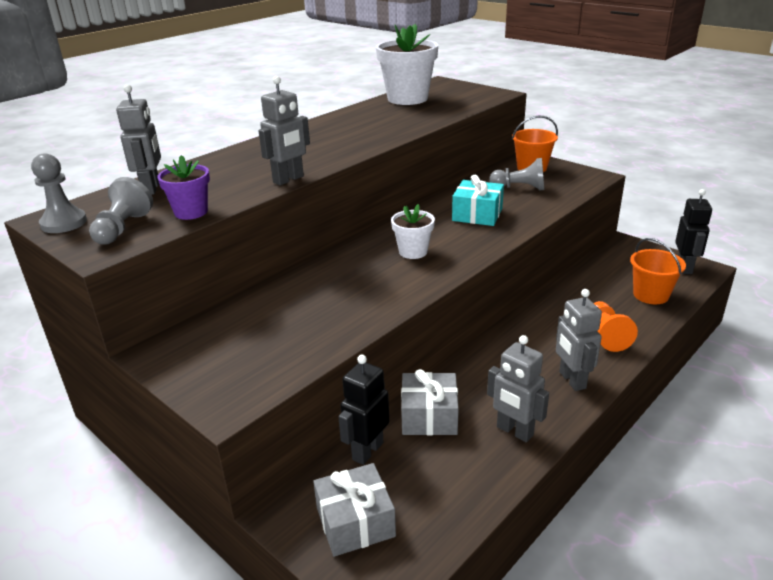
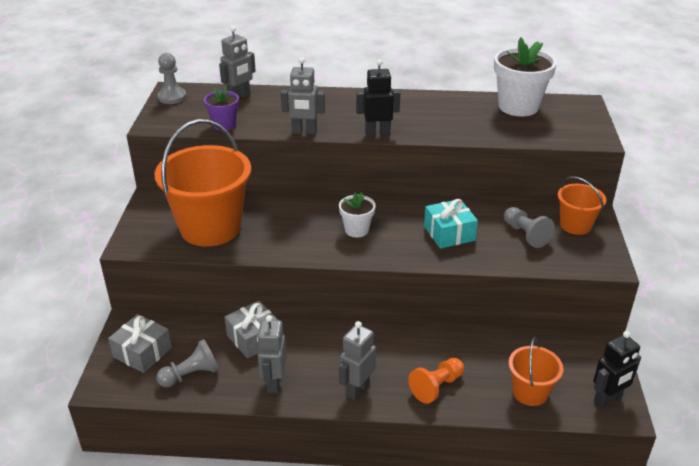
camera: 50 degrees right, 5 degrees up
grey pawn [89,177,153,245] -> grey pawn moved to [156,339,219,387]
black robot [338,355,389,465] -> black robot moved to [356,59,400,137]
none -> orange bucket [155,119,251,247]

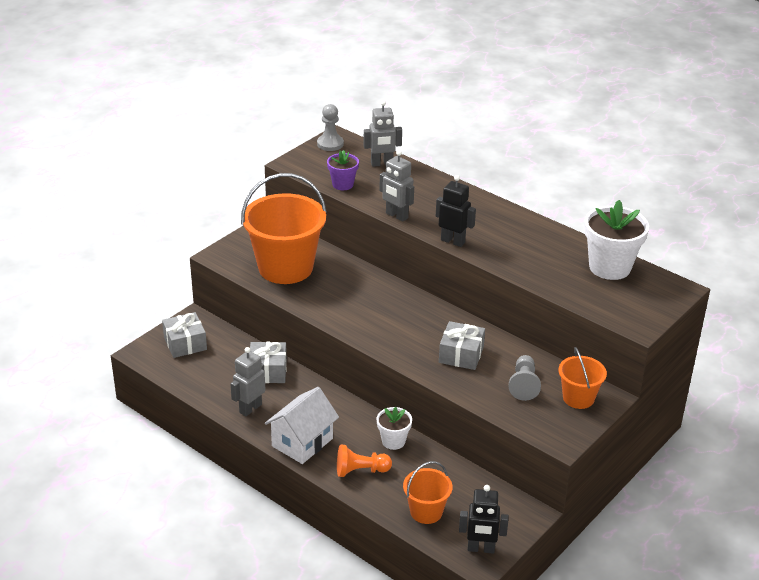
camera: 35 degrees right, 0 degrees up
grey pawn [156,339,219,387] -> none
white flower pot [339,192,376,238] -> white flower pot moved to [377,407,412,450]
grey robot [339,321,376,400] -> white house [265,387,339,464]
turquoise gift [424,199,478,249] -> grey gift [439,321,485,370]

